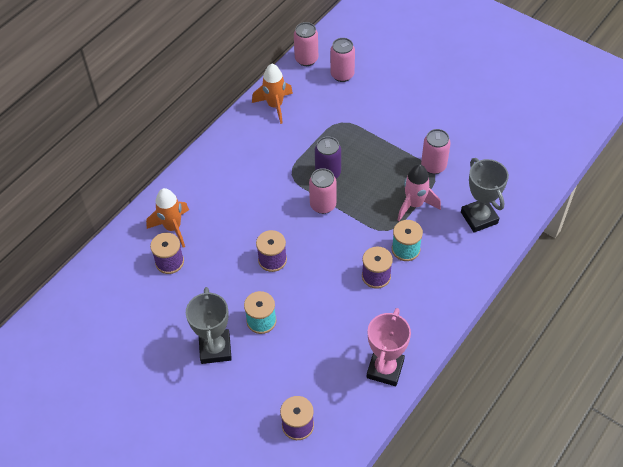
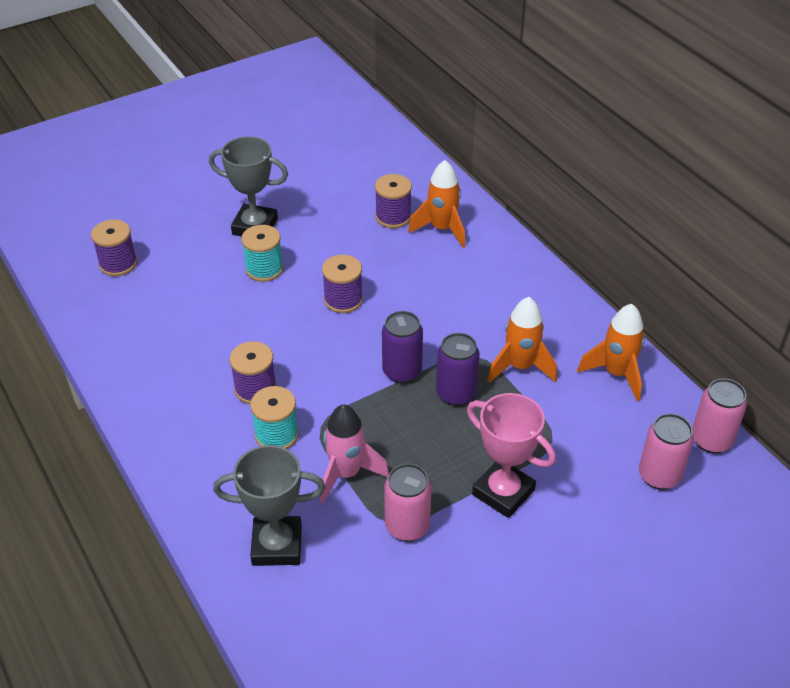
camera: 110 degrees right, 10 degrees down
pink can [309,168,337,214] -> purple can [382,311,423,383]
pink trophy [366,308,411,386] -> pink trophy moved to [467,393,556,518]
none -> orange rocket [487,297,557,383]

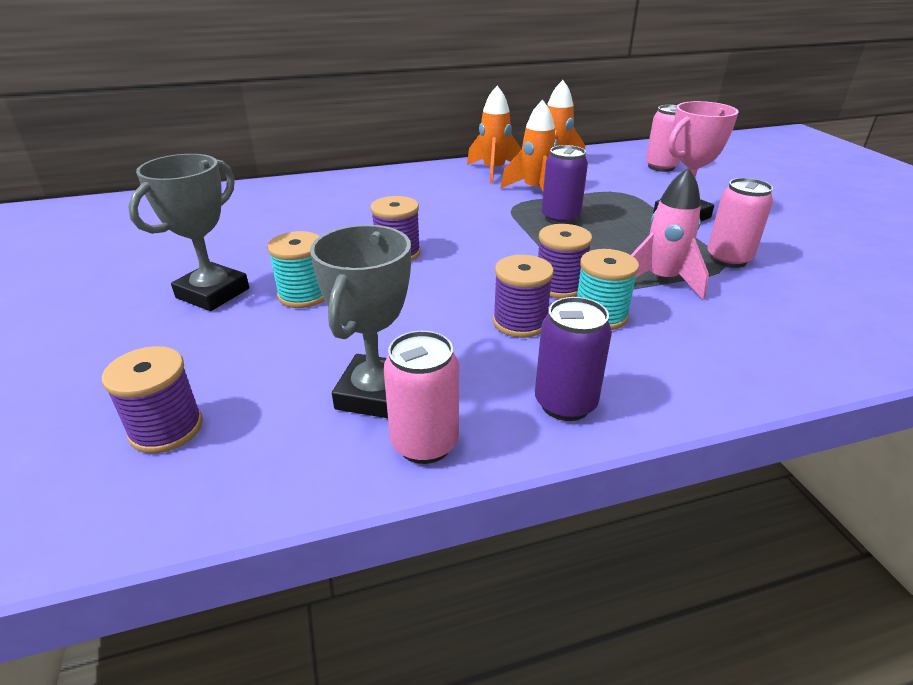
camera: 75 degrees left, 10 degrees down
grey trophy [213,445,325,566] -> grey trophy moved to [310,225,411,418]
purple spool [375,174,412,228] -> purple spool moved to [538,224,592,299]
purple can [382,311,423,383] -> purple can moved to [535,297,612,421]
orange rocket [408,160,465,248] -> orange rocket moved to [467,86,522,184]
pink can [692,378,747,454] -> pink can moved to [383,331,459,464]

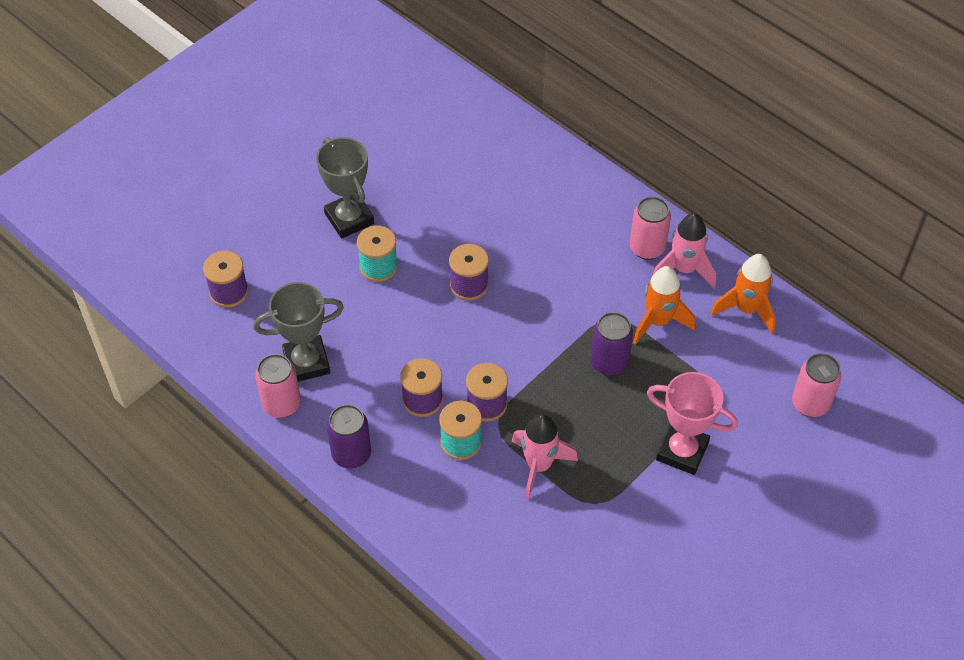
camera: 60 degrees right, 20 degrees up
grey trophy [128,154,249,311] -> grey trophy turned 60 degrees clockwise [316,137,374,238]
orange rocket [467,86,522,184] -> pink rocket [653,213,716,288]
pink can [707,178,773,268] -> pink can moved to [630,196,671,260]

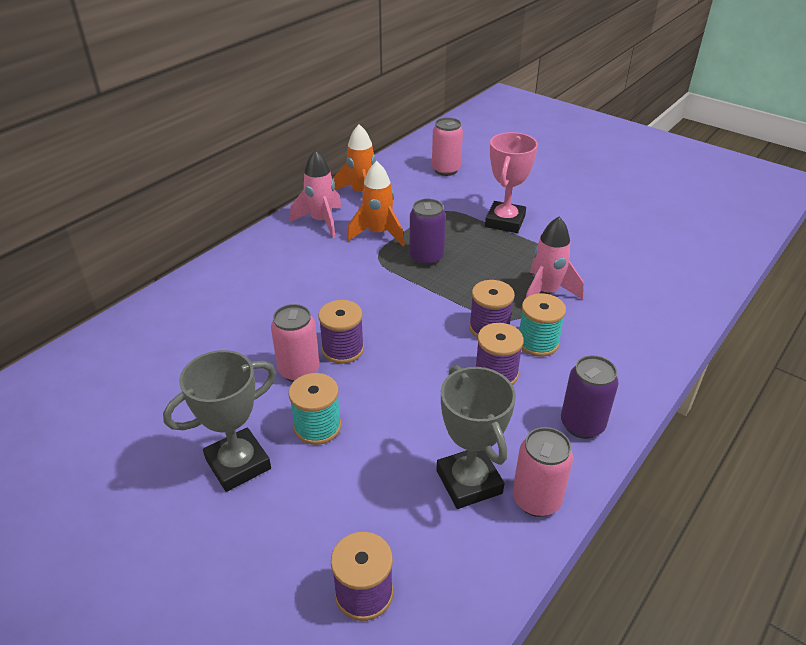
camera: 95 degrees left, 15 degrees down
pink can [630,196,671,260] -> pink can moved to [271,304,320,382]

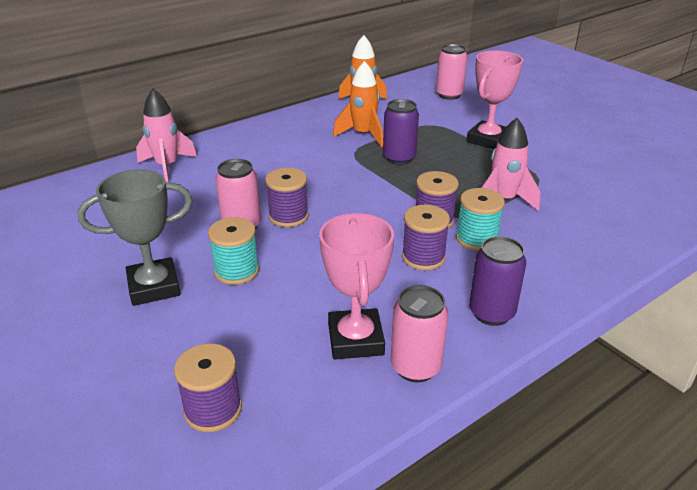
camera: 15 degrees right, 5 degrees down
pink rocket [290,150,342,238] -> pink rocket moved to [136,89,197,183]
grey trophy [436,365,516,509] -> pink trophy [319,213,394,359]

